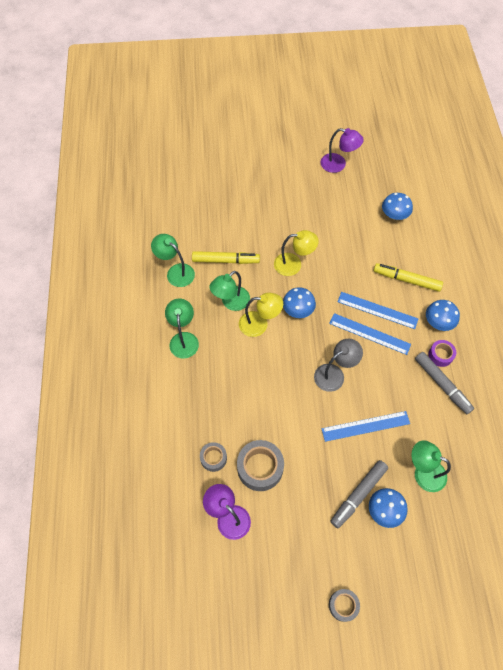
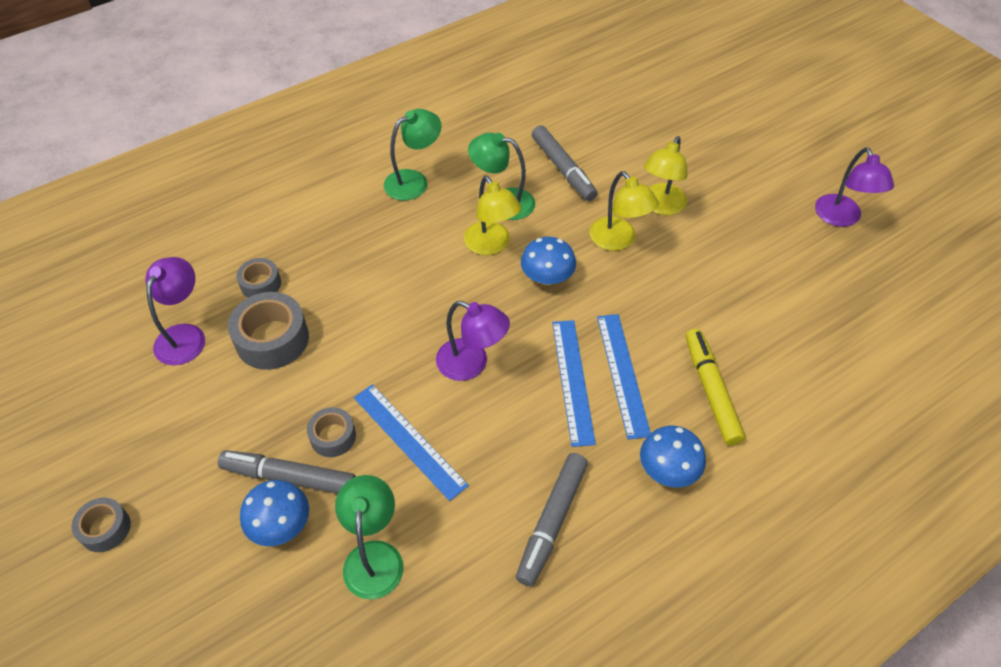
camera: 60 degrees right, 10 degrees down
green lamp [151,234,195,287] -> none
yellow marker [192,251,260,264] -> grey marker [532,125,597,201]
grey lamp [314,339,363,392] -> purple lamp [436,301,510,381]
blue mushroom [382,193,413,220] -> none
purple tape [428,340,456,367] -> none
none -> grey tape [307,407,356,457]
none -> yellow lamp [644,136,688,215]

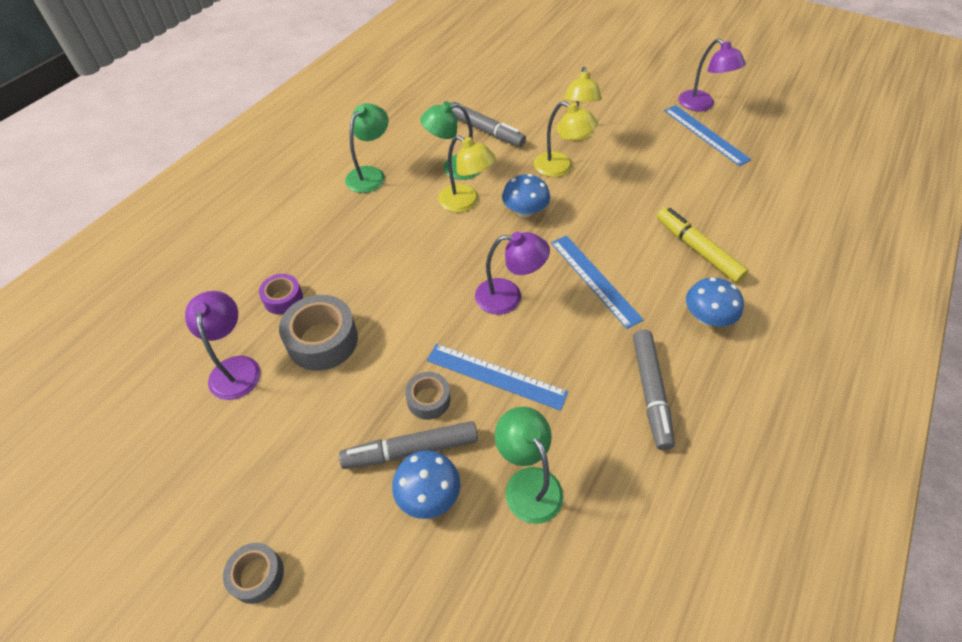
camera: 25 degrees left, 0 degrees up
grey tape [236,258,281,298] -> purple tape [259,274,303,315]
blue ruler [597,314,651,440] -> blue ruler moved to [664,105,751,166]

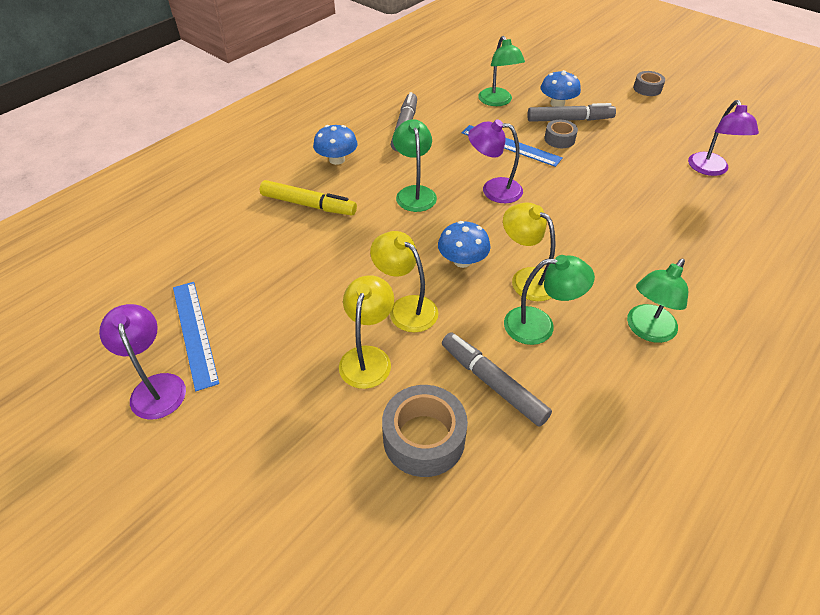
camera: 170 degrees left, 5 degrees down
purple tape [259,274,303,315] -> none
grey tape [279,295,358,371] -> grey tape moved to [382,385,468,477]
blue ruler [551,235,644,329] -> green lamp [393,119,437,212]
yellow marker [657,208,749,283] -> yellow marker turned 45 degrees counterclockwise [260,180,357,216]

